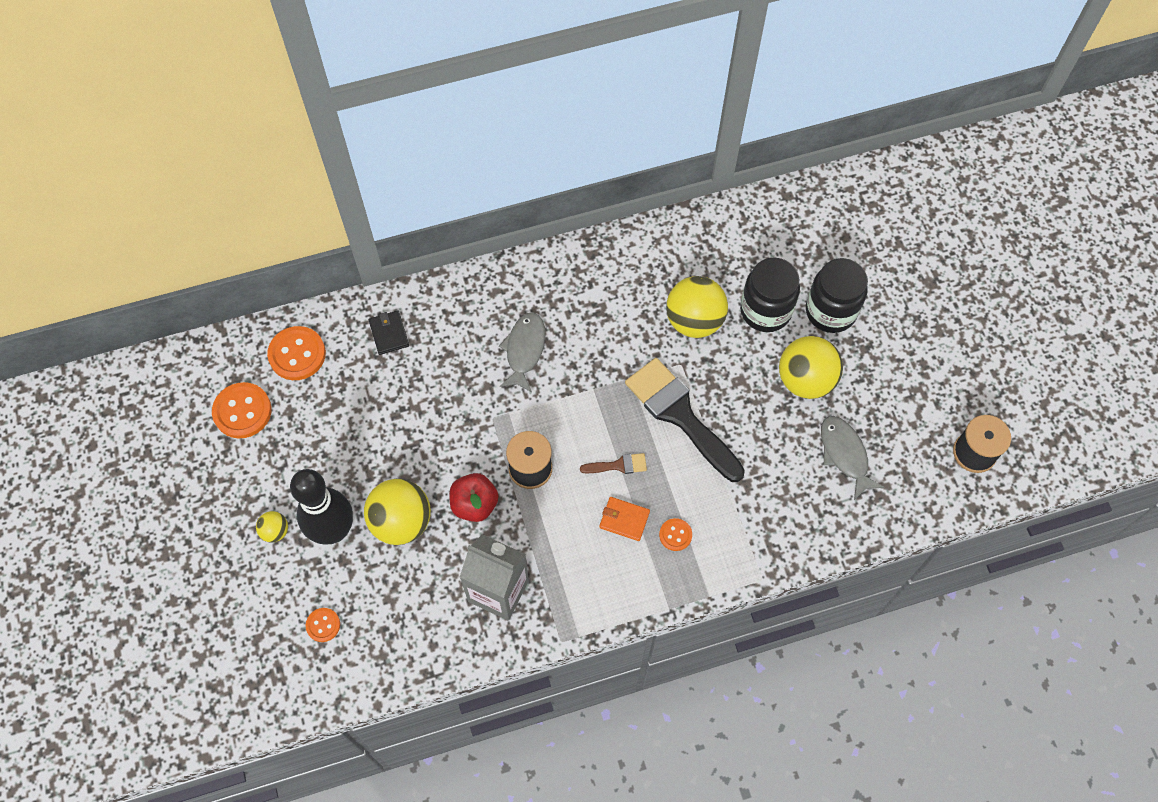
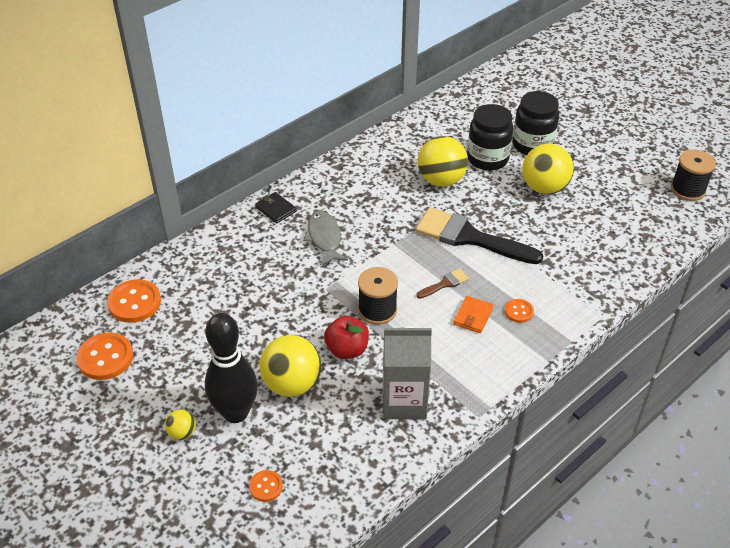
camera: 25 degrees left, 20 degrees down
black wallet [369,310,409,355] -> black wallet moved to [255,192,297,224]
orange wallet [599,497,650,541] -> orange wallet turned 60 degrees counterclockwise [453,296,494,333]
grey fish [821,416,884,500] -> none

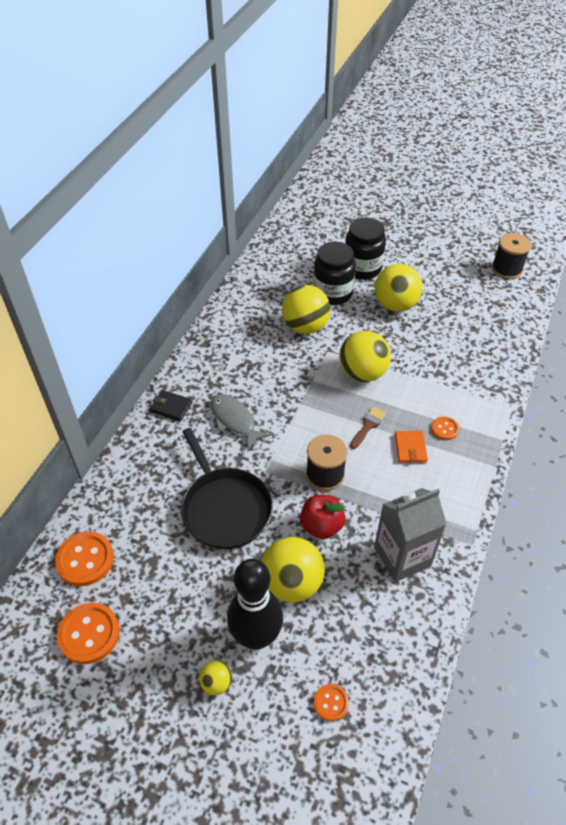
camera: 25 degrees left, 5 degrees up
black brush [416,207,544,264] -> yellow ball [339,331,391,382]
none -> black pan [181,428,273,549]

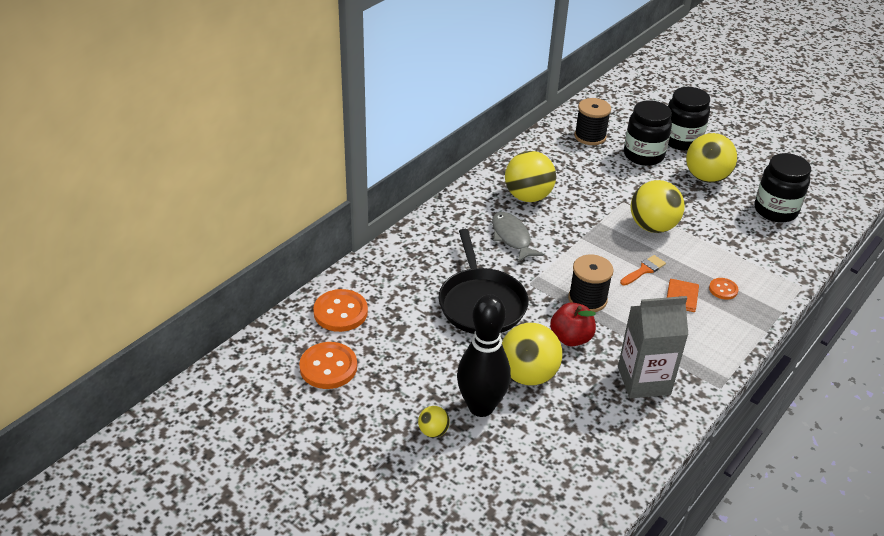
camera: 15 degrees right, 10 degrees down
black wallet [150,390,193,422] -> none
yellow ball [282,285,331,334] -> yellow ball moved to [505,151,556,202]
orange button [314,684,349,721] -> none
brown brush [350,407,386,449] -> orange brush [620,255,666,286]
black spool [492,233,531,279] -> black spool moved to [574,98,611,145]
none -> black jar [754,153,811,223]

